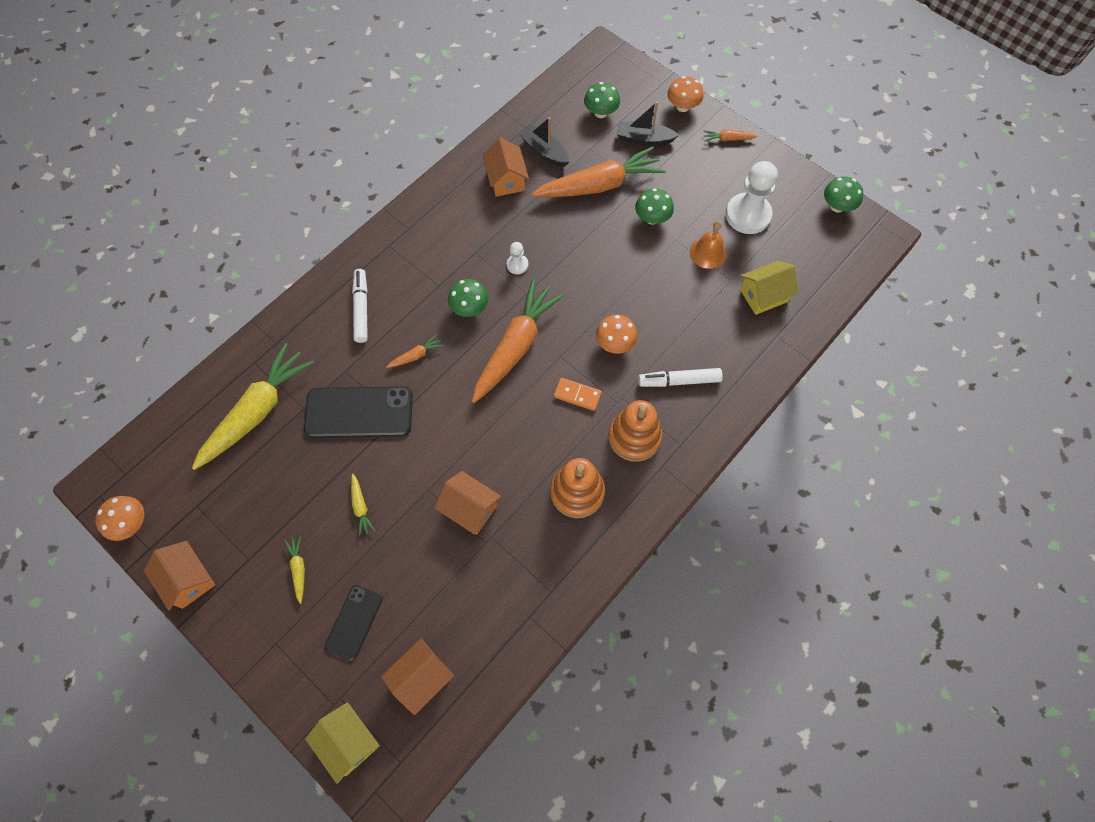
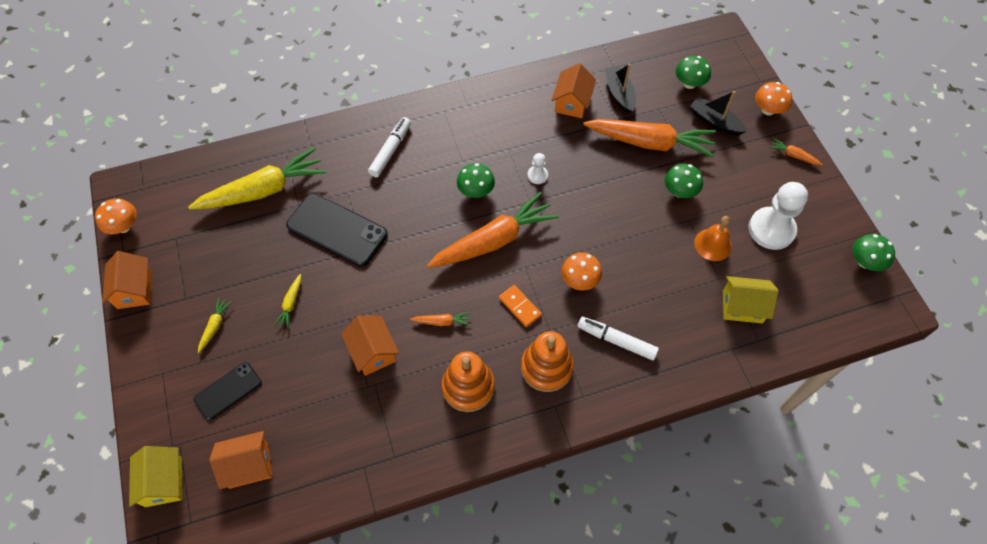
camera: 30 degrees right, 5 degrees down
orange carrot [386,334,444,368] -> orange carrot moved to [410,312,471,326]

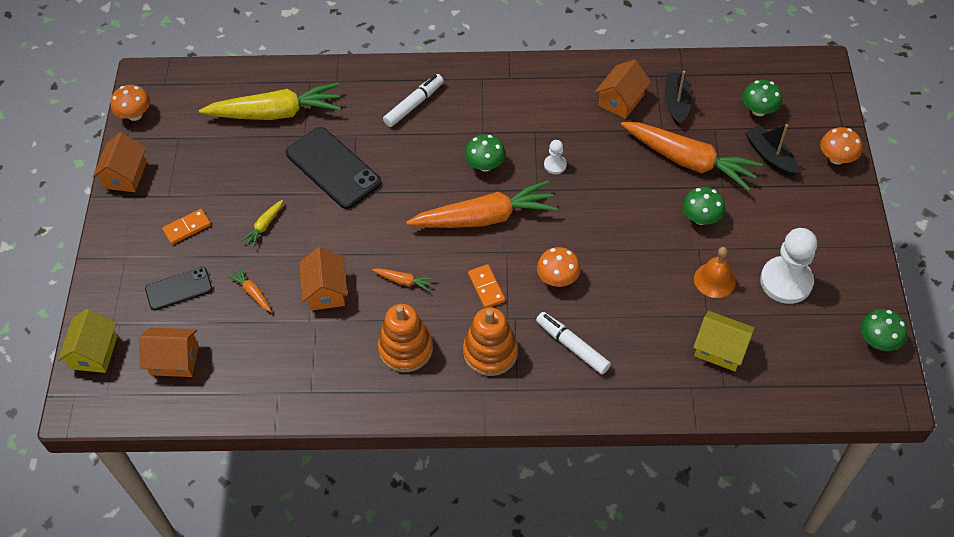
camera: 20 degrees right, 5 degrees down
yellow carrot [198,297,232,353] -> orange domino [162,209,211,244]
orange carrot [769,138,823,166] -> orange carrot moved to [228,267,271,312]

